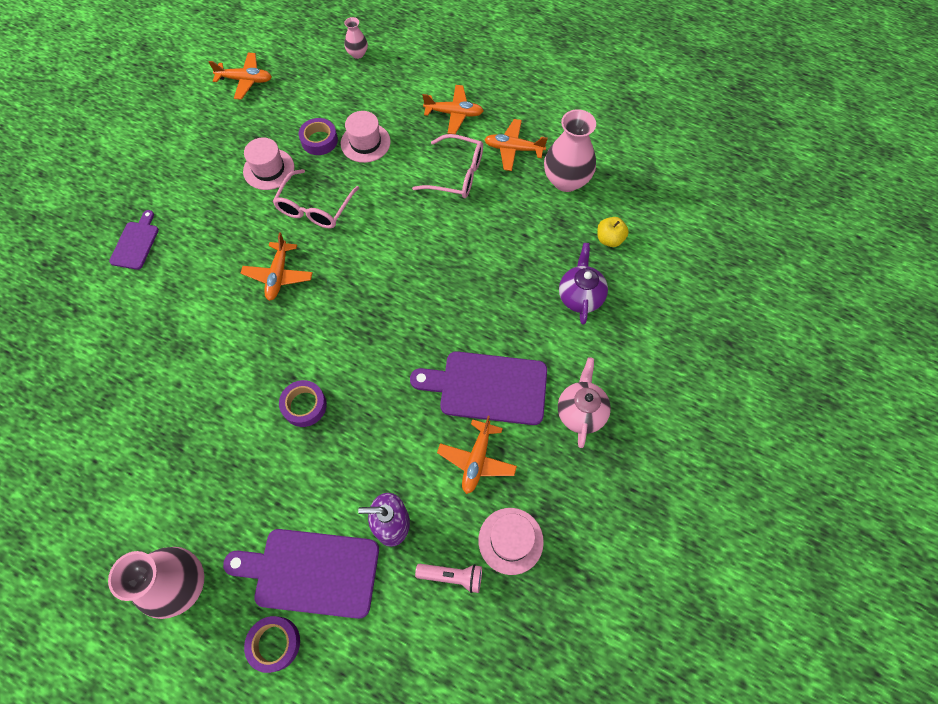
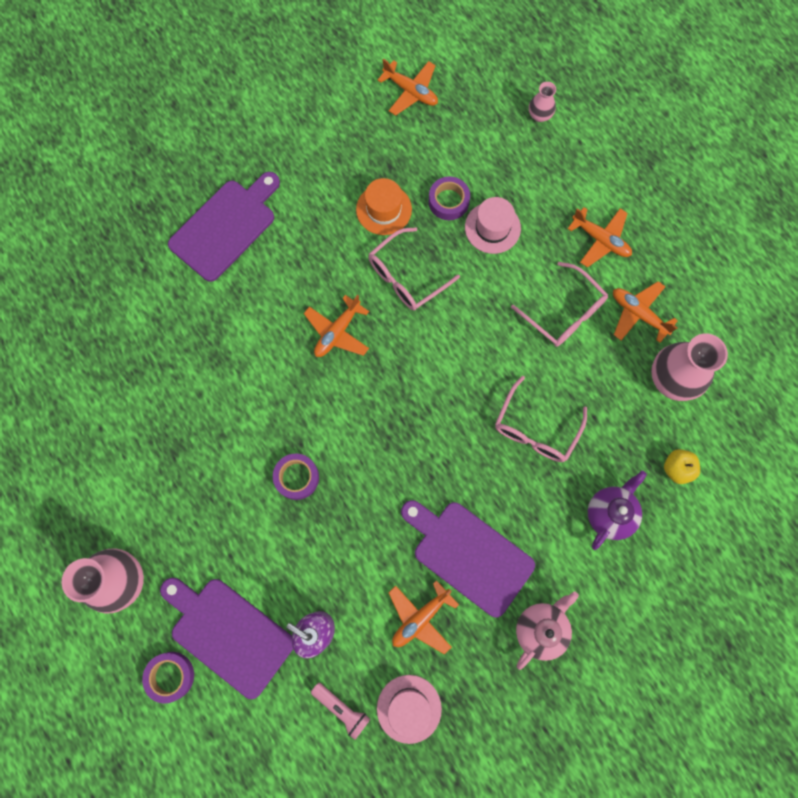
camera: 30 degrees right, 10 degrees up
purple cutting board [109,210,159,270] -> purple cutting board [168,172,280,282], size x1.82
pink hat [243,137,294,190] -> orange hat [356,178,412,235]
none -> pink glasses [495,376,587,462]

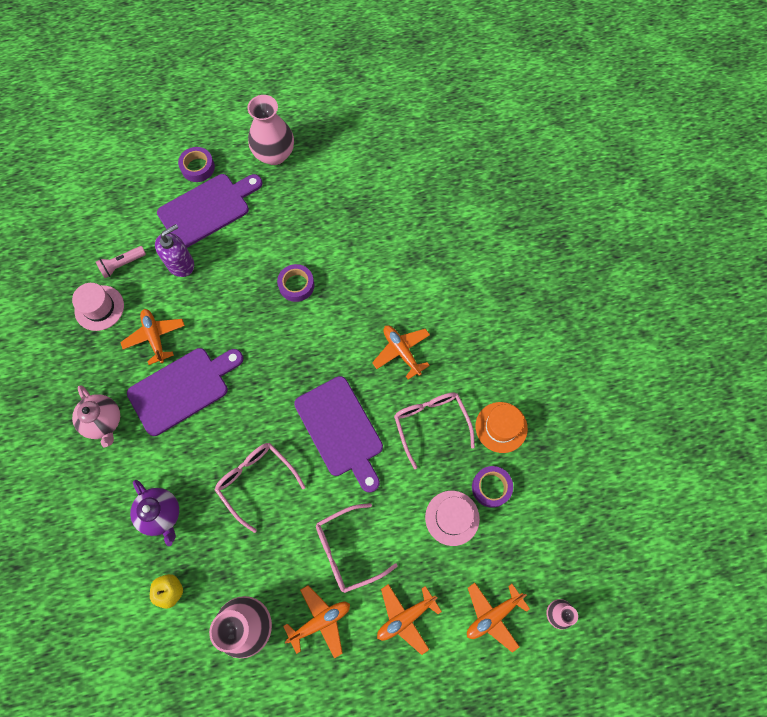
camera: 110 degrees right, 5 degrees down
purple cutting board [168,172,280,282] -> purple cutting board moved to [294,376,383,493]
orange plane [377,58,438,116] -> orange plane moved to [467,583,530,653]

